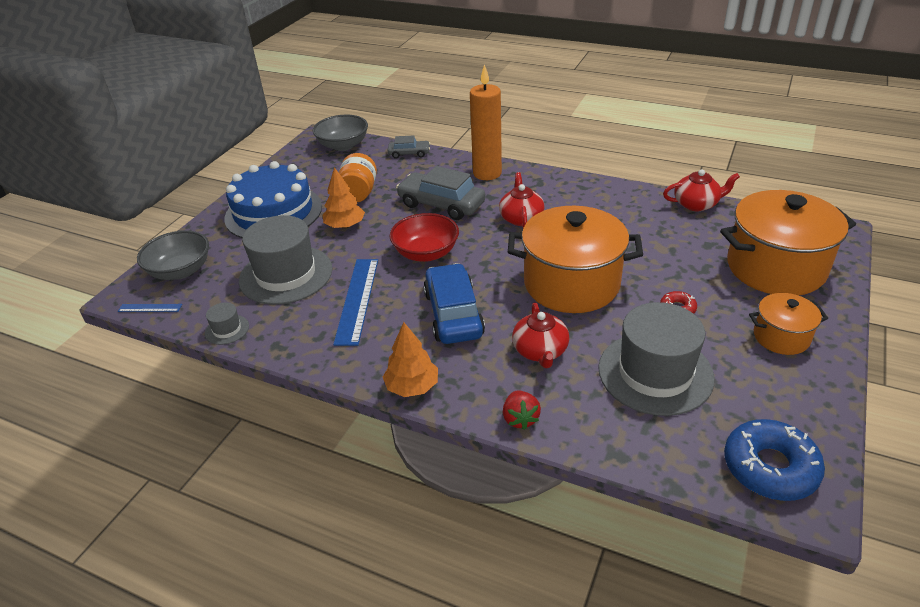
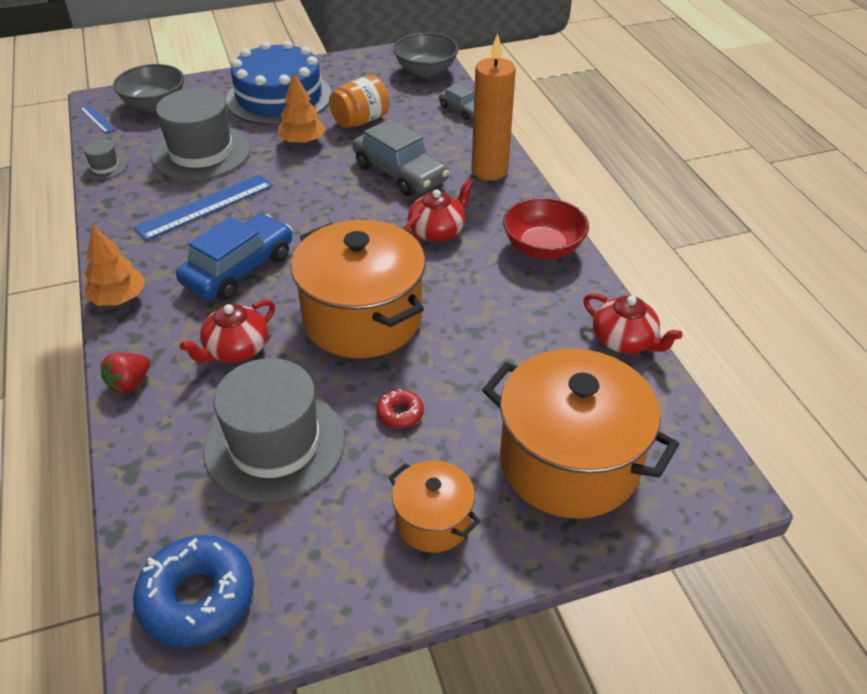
camera: 45 degrees right, 5 degrees up
red bowl [390,213,459,262] -> red bowl moved to [503,197,589,259]
grey car [396,166,486,220] -> grey car turned 150 degrees clockwise [353,118,449,196]

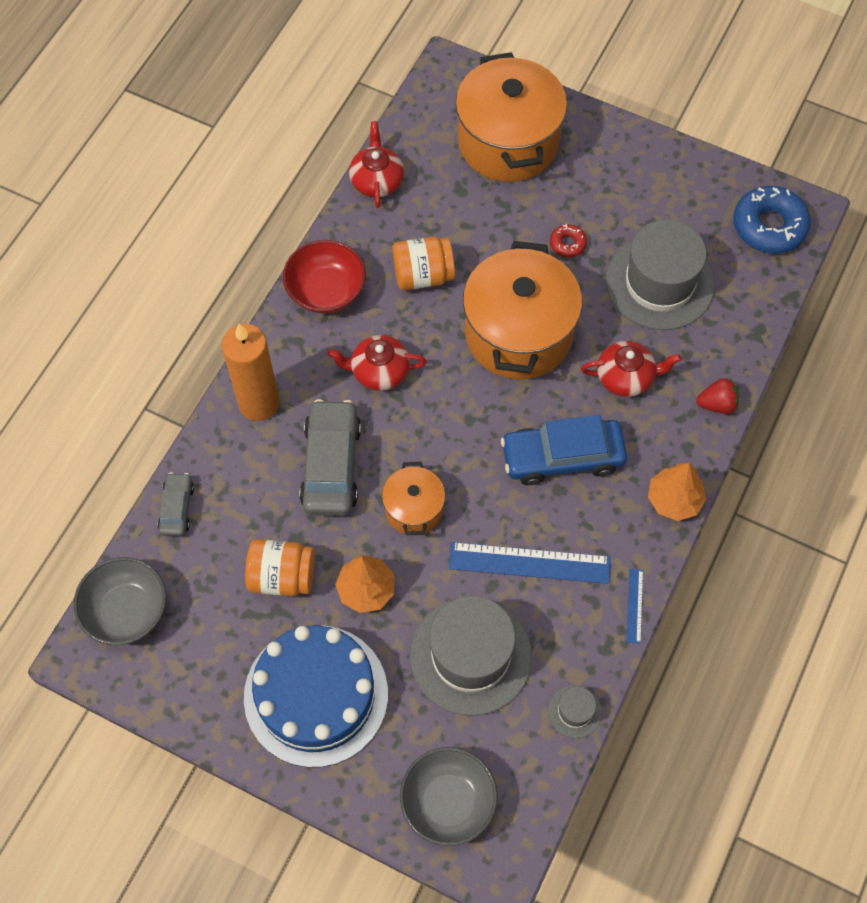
camera: 135 degrees left, 20 degrees up
blue ruler [80,105,115,133] -> blue ruler moved to [627,569,643,644]
orange pot [388,460,481,553] -> orange pot moved to [382,462,445,536]
none -> orange jar [392,237,455,290]

